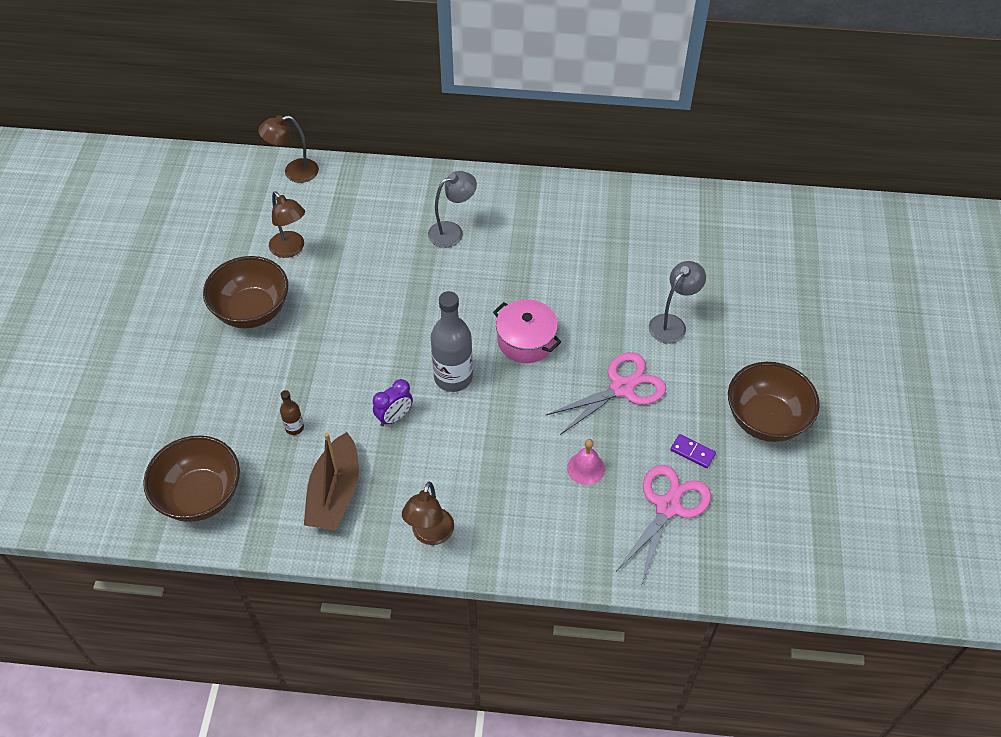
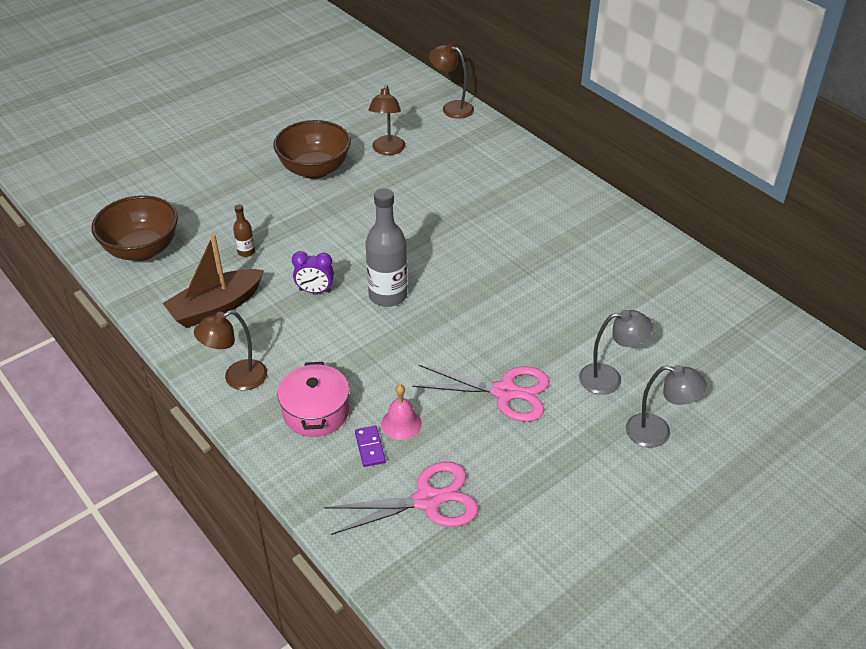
camera: 45 degrees right, 10 degrees down
grey lamp [428,171,477,248] -> grey lamp moved to [626,365,707,448]
pink pot [493,299,561,363] -> pink pot moved to [277,362,349,437]
purple domino [670,434,716,468] -> purple domino moved to [355,426,386,467]
brown bowl [728,362,820,442] -> none

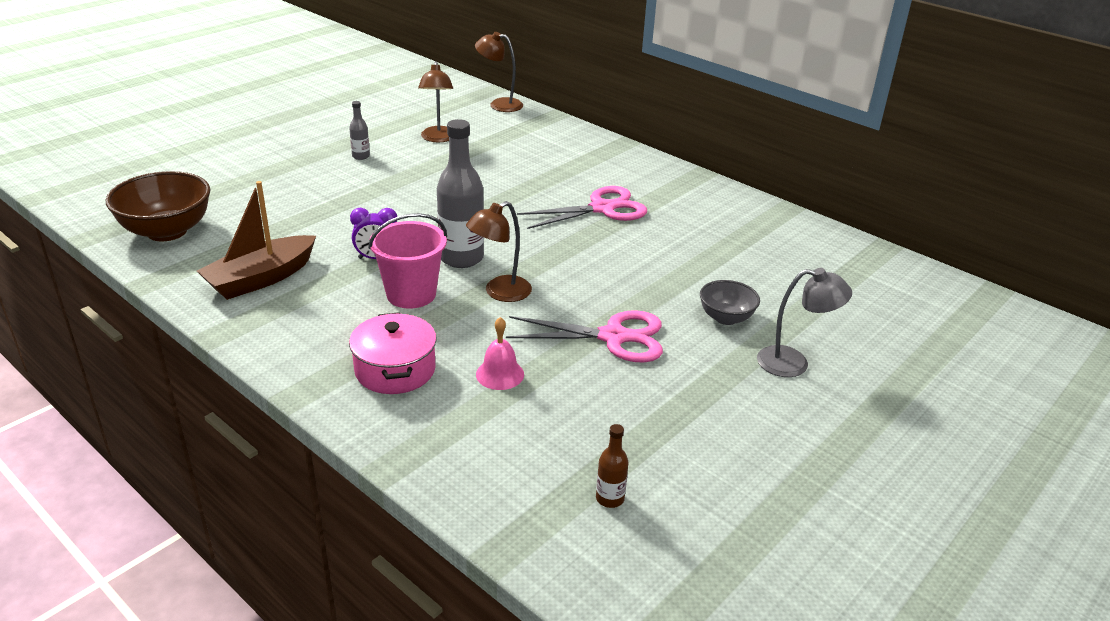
camera: 10 degrees left, 10 degrees down
brown lamp [194,310,267,391] -> brown lamp moved to [466,201,532,302]
brown bottle [233,204,255,257] -> brown bottle moved to [596,424,629,508]
brown bowl [273,120,351,179] -> grey bottle [349,101,370,160]
pink scissors [324,462,479,535] -> pink scissors moved to [517,186,647,229]
purple domino [355,426,386,467] -> none
grey lamp [579,310,653,395] -> grey bowl [700,280,760,325]
none -> pink bucket [368,213,447,308]

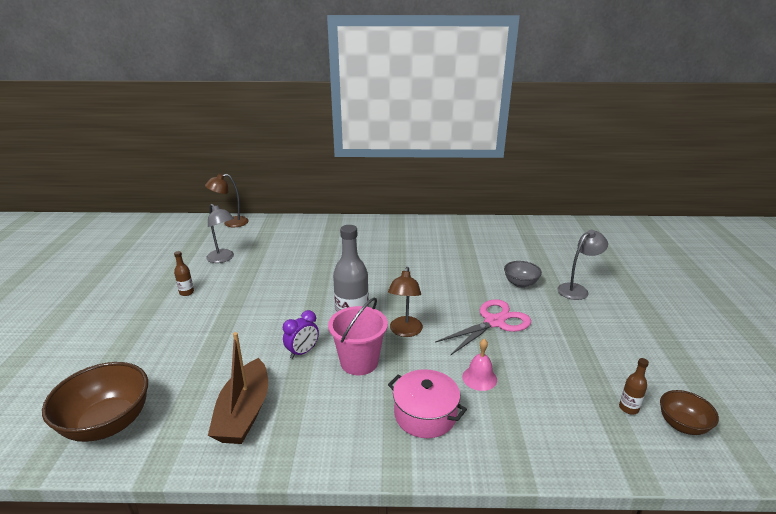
camera: 40 degrees left, 5 degrees down
grey bottle [349,101,370,160] -> brown bottle [174,251,194,296]
brown lamp [418,61,453,142] -> grey lamp [206,204,234,263]
pink scissors [517,186,647,229] -> none
none -> brown bowl [660,390,719,435]

